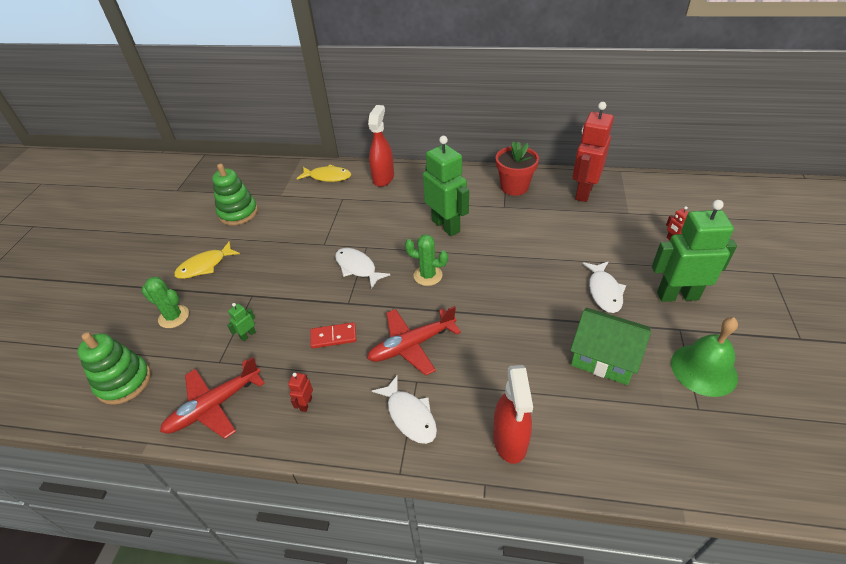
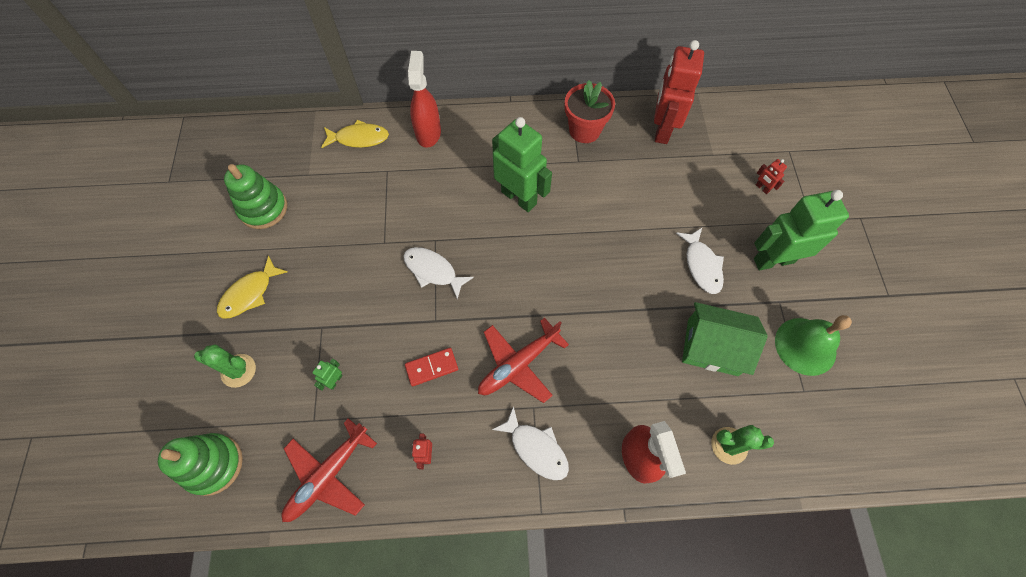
camera: 15 degrees left, 20 degrees up
green cactus [405,234,448,286] -> green cactus moved to [711,425,774,465]

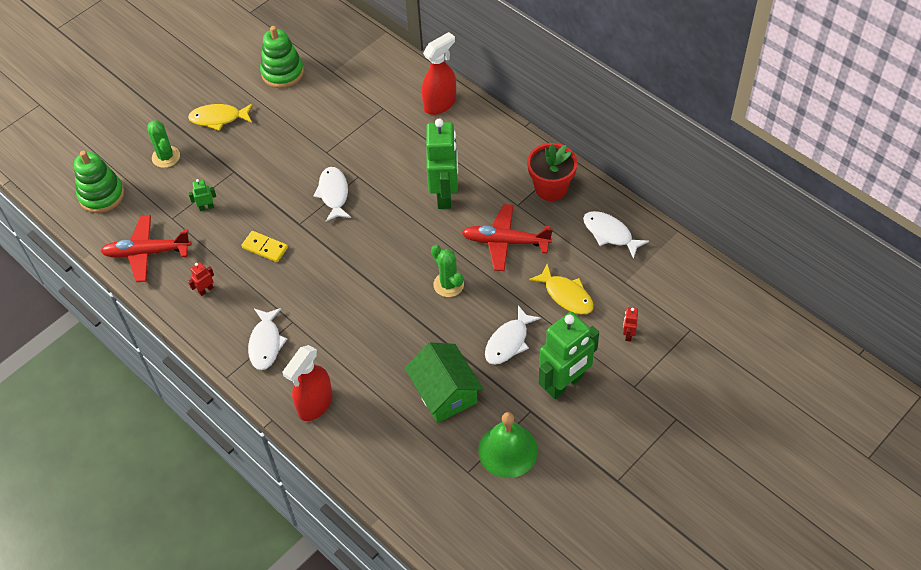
camera: 50 degrees right, 10 degrees down
yellow fish [321,120,389,148] -> yellow fish moved to [529,264,594,314]
red domino [405,348,458,386] -> yellow domino [241,231,288,262]
red plane [478,317,569,403] -> red plane moved to [461,204,553,271]
red robot [654,40,704,144] -> white fish [583,211,649,259]
green cactus [711,425,774,465] -> green cactus moved to [431,245,464,297]
green robot [754,190,849,270] -> green robot turned 105 degrees clockwise [539,312,599,399]

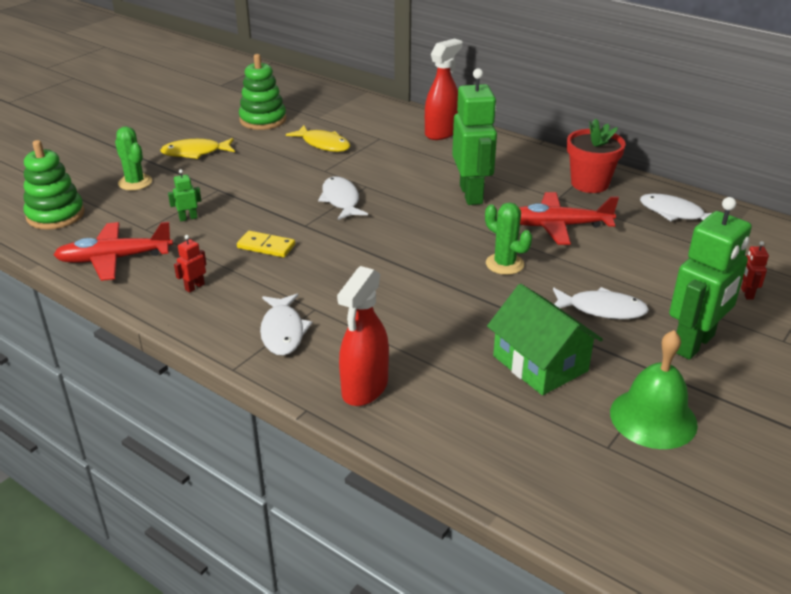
camera: 10 degrees left, 20 degrees down
white fish [485,306,541,365] -> white fish turned 105 degrees counterclockwise [553,287,649,319]
yellow fish [529,264,594,314] -> yellow fish moved to [286,125,351,152]

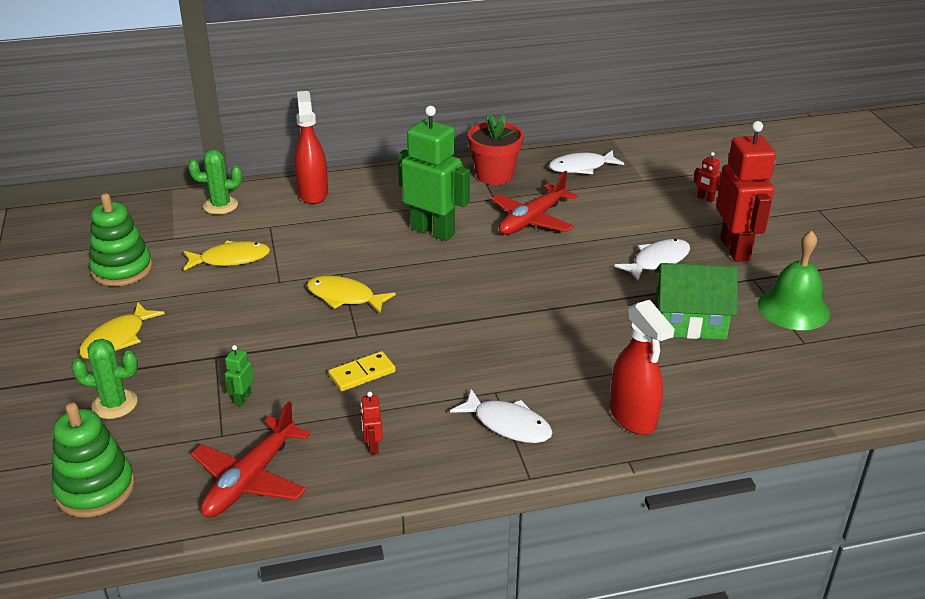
camera: 50 degrees left, 0 degrees up
white fish [318,176,368,220] -> yellow fish [307,275,396,314]
green cactus [485,202,532,275] -> green cactus moved to [188,149,242,214]
green robot [669,197,752,360] -> red robot [716,121,776,262]

